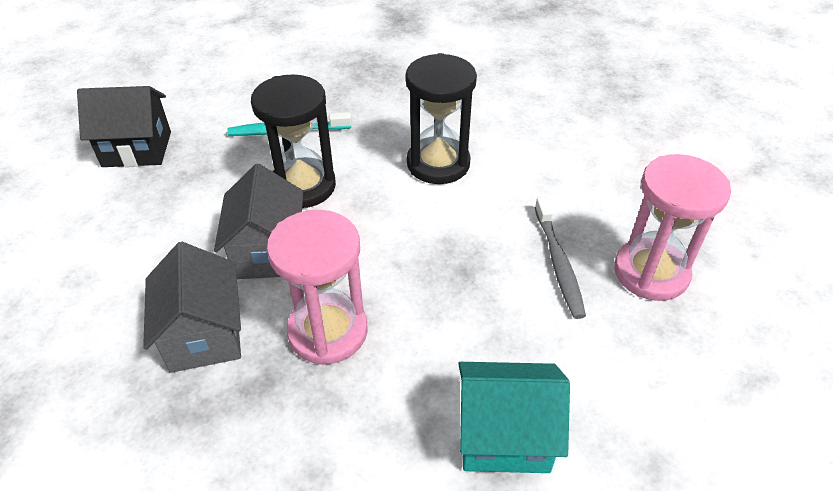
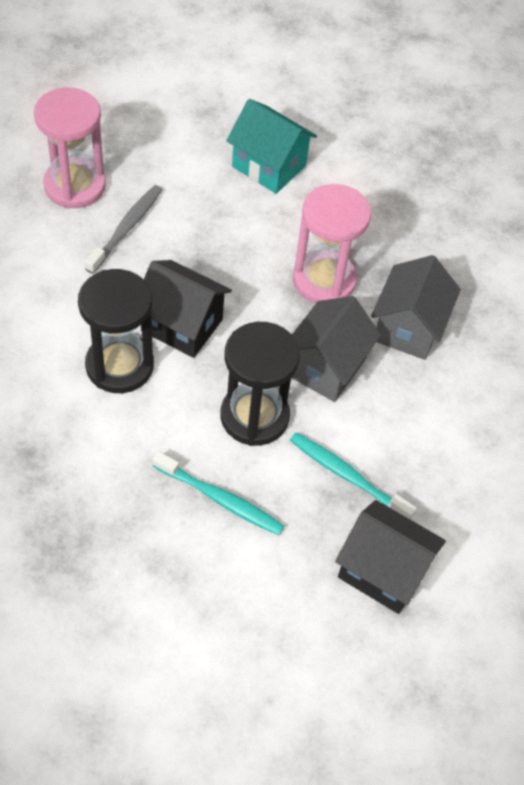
camera: 150 degrees left, 10 degrees up
none -> black house [141,260,232,358]
none -> turquoise toothbrush [290,433,417,519]

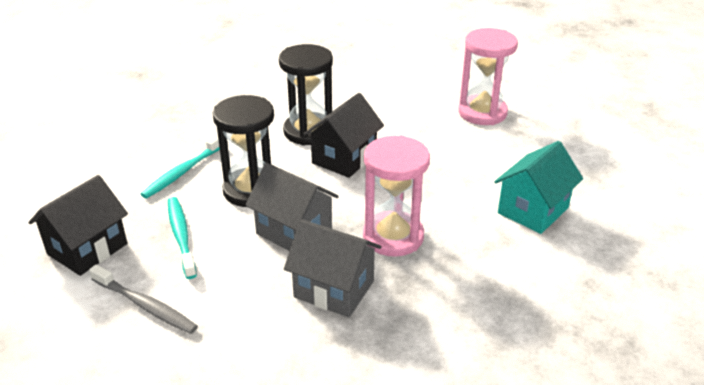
camera: 100 degrees right, 20 degrees down
grey toothbrush [85,185,163,274] -> grey toothbrush moved to [89,264,198,334]
turquoise toothbrush [290,433,417,519] -> turquoise toothbrush turned 60 degrees counterclockwise [168,197,197,279]

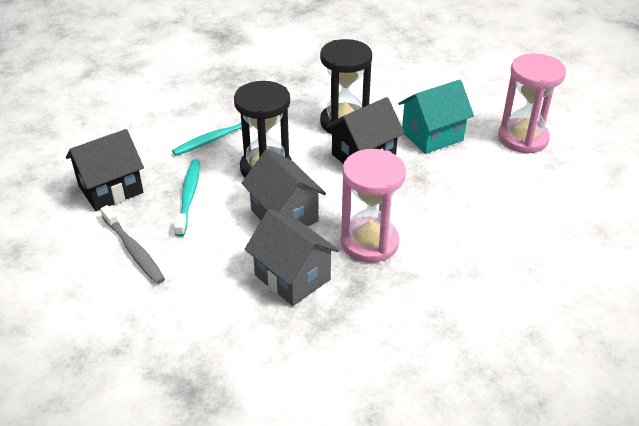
camera: 20 degrees right, 5 degrees up
turquoise house [494,141,583,234] -> turquoise house moved to [398,80,474,154]

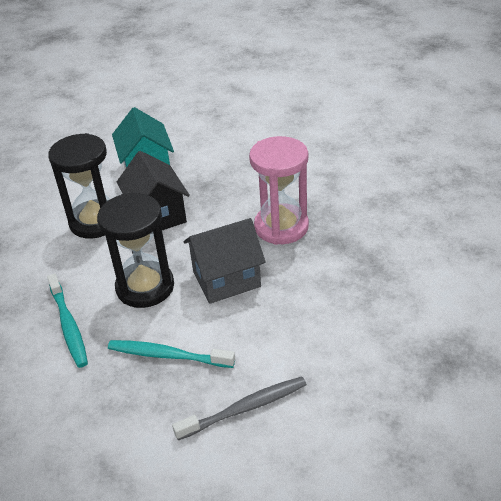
camera: 75 degrees left, 0 degrees up
black house [66,129,144,211] -> none
grey house [245,209,339,306] -> none
pink hourglass [498,53,566,154] -> none

